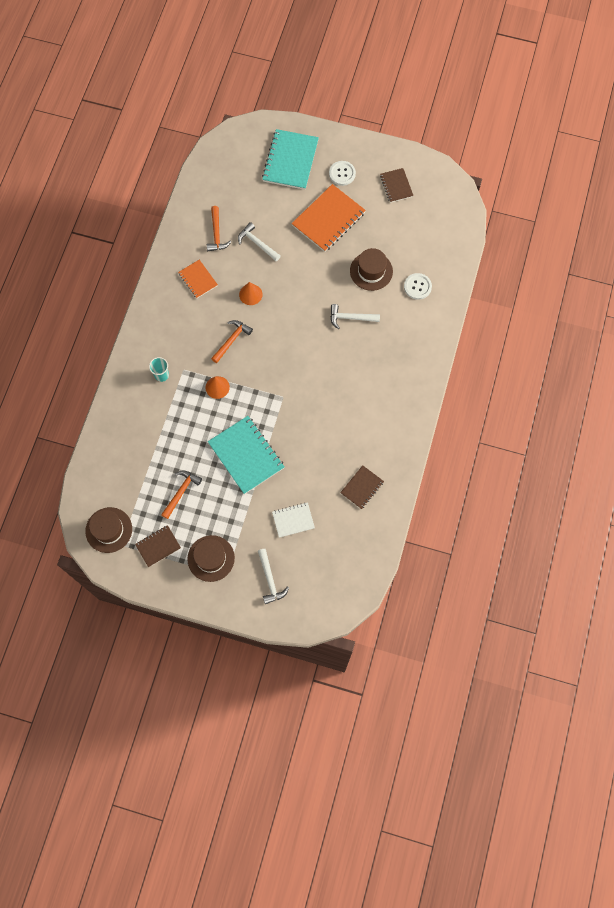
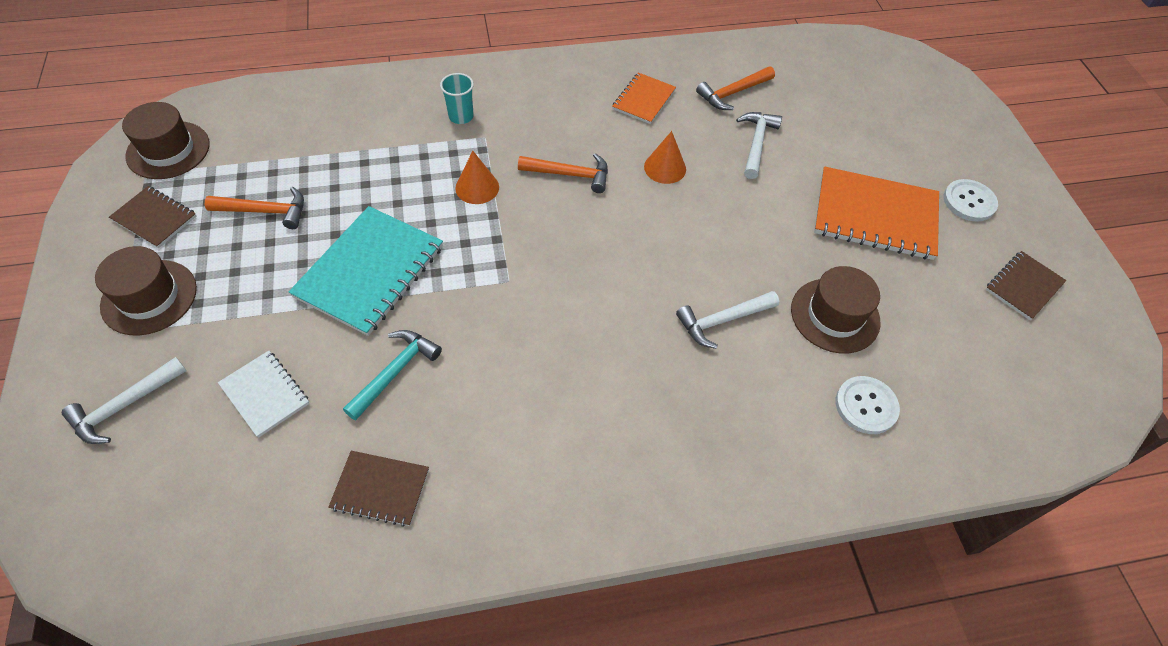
camera: 60 degrees right, 15 degrees down
turquoise notebook [262,129,319,190] -> none
white hammer [330,304,380,329] -> white hammer turned 90 degrees counterclockwise [676,291,779,349]
none -> turquoise hammer [343,330,442,420]

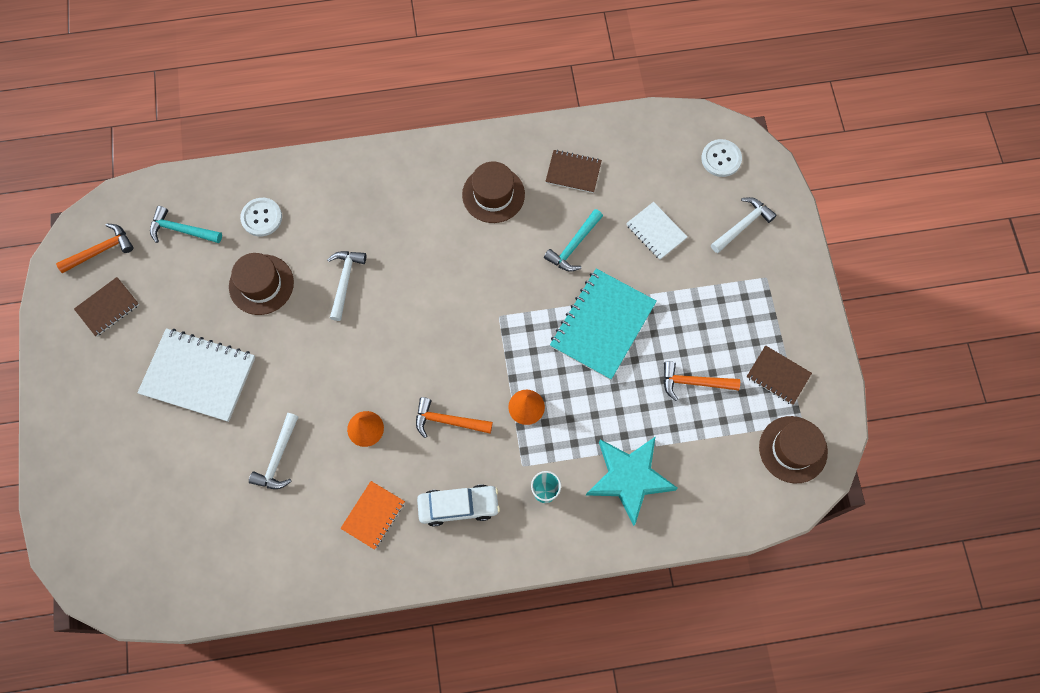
camera: 175 degrees left, 15 degrees up
brown hat [95,246,197,336] -> brown hat moved to [462,162,525,223]
white hammer [676,291,779,349] -> white hammer turned 60 degrees counterclockwise [327,251,366,321]
orange hammer [696,66,775,110] -> orange hammer moved to [56,223,133,273]
orange notebook [814,166,939,260] -> white notebook [137,328,255,422]
white button [944,179,998,222] -> white button moved to [701,139,742,177]
none -> turquoise hammer [150,206,222,243]
none -> white car [417,484,500,526]
none -> turquoise star [586,436,678,526]

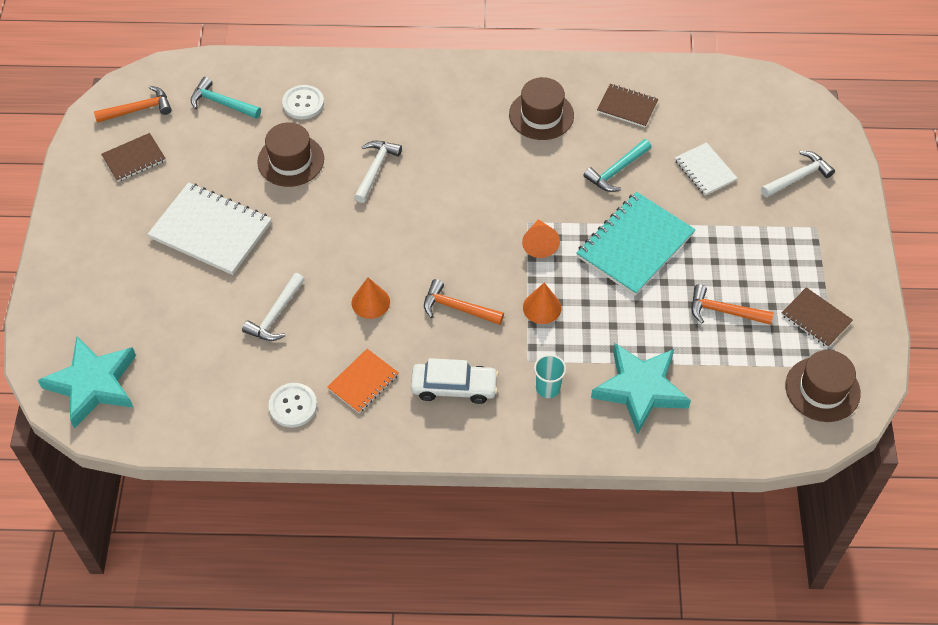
camera: 10 degrees right, 15 degrees down
white button [701,139,742,177] -> white button moved to [268,383,317,428]
none -> turquoise star [38,337,136,429]
none -> orange cone [522,219,560,258]

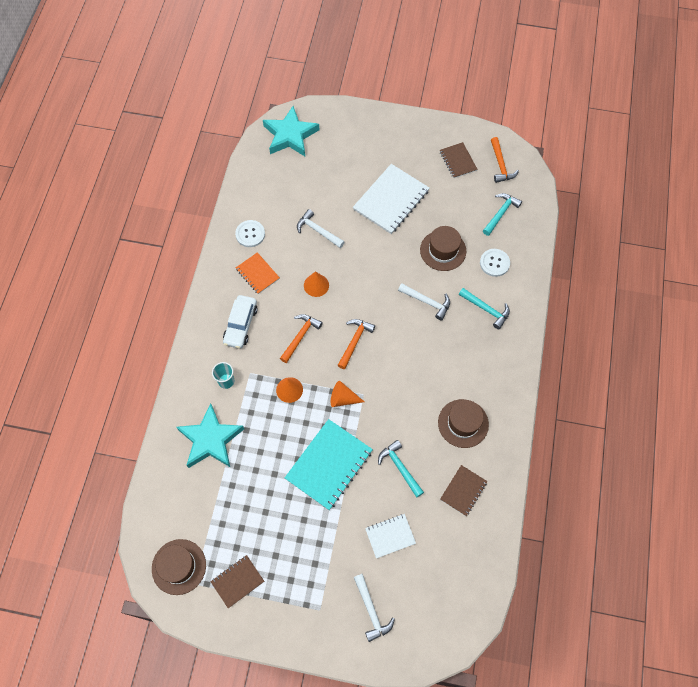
camera: 100 degrees right, 10 degrees up
turquoise notebook [576,192,696,296] -> turquoise notebook turned 75 degrees clockwise [285,419,373,510]
orange hammer [691,284,774,325] -> orange hammer moved to [337,319,375,369]
none -> turquoise hammer [459,288,510,329]

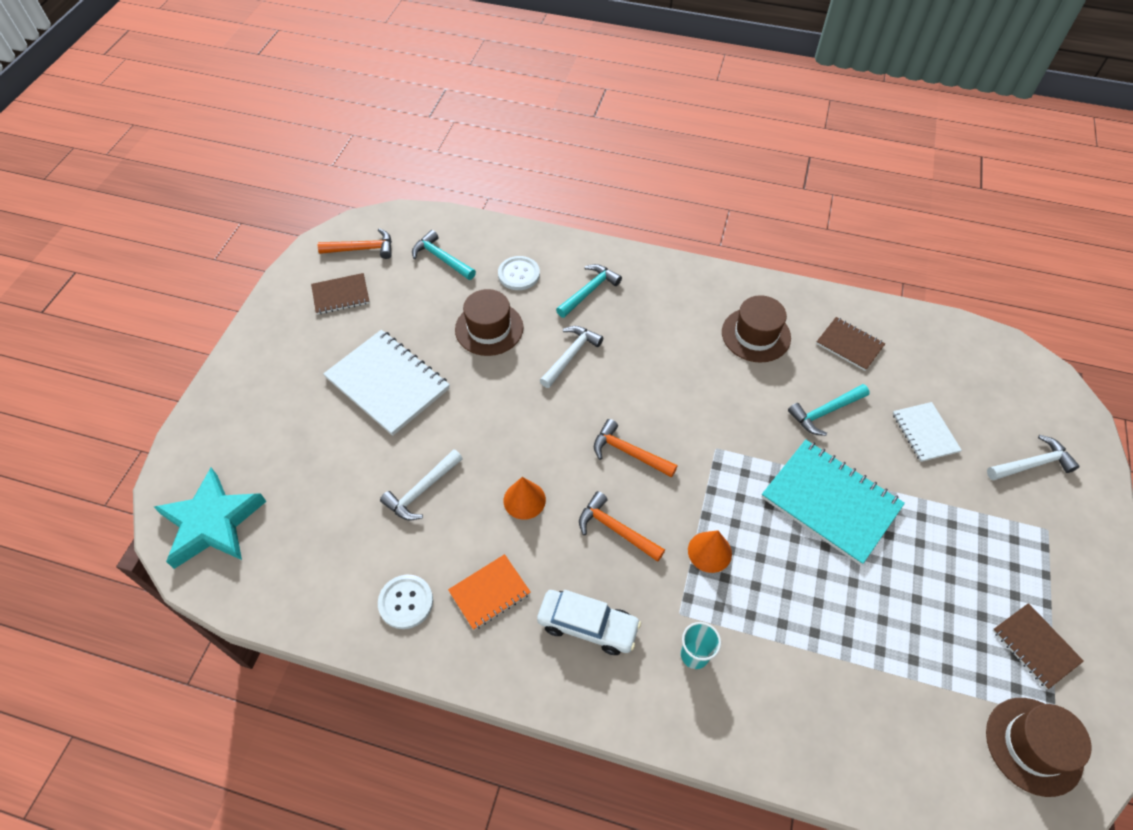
camera: 85 degrees left, 10 degrees down
turquoise star [176,403,244,468] -> none
orange cone [331,381,364,407] -> none

